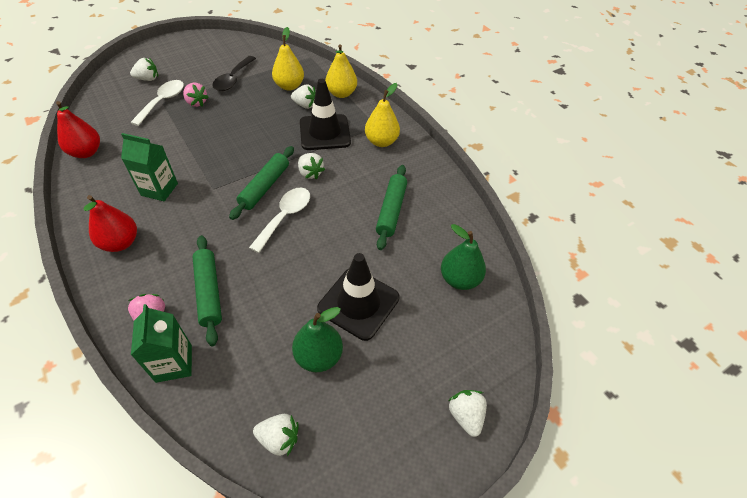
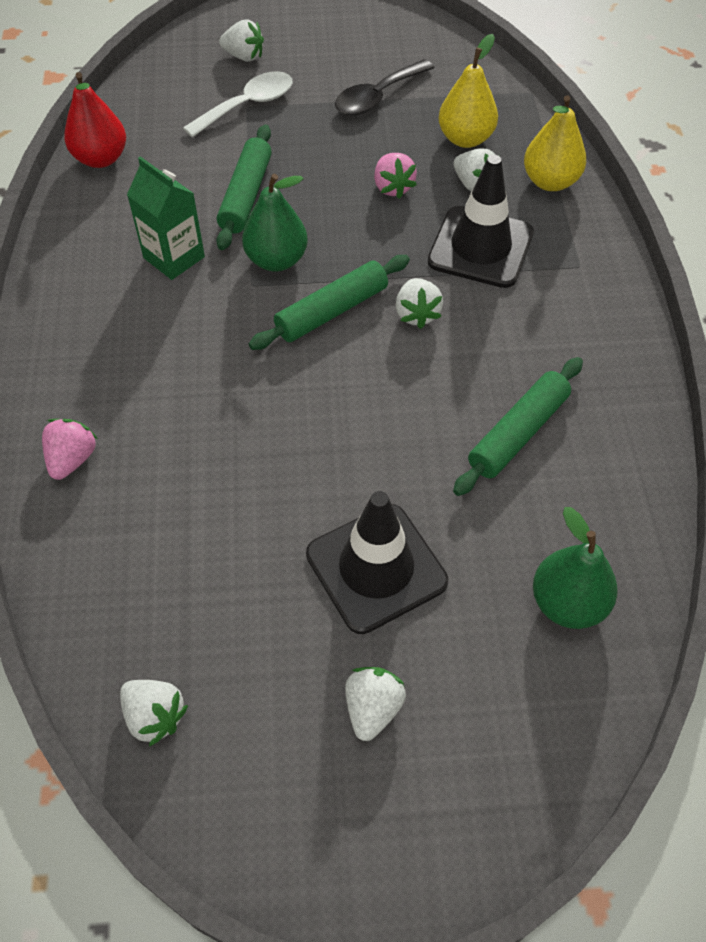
camera: 30 degrees right, 5 degrees up
red pear [84,195,137,252] -> none
green carton [131,304,192,383] -> none
pink strawberry [183,83,208,107] -> pink strawberry moved to [374,153,417,199]
green rolling pin [192,235,222,346] -> green rolling pin moved to [216,125,272,250]
white spoon [249,188,310,253] -> none
green pear [292,307,343,372] -> green pear moved to [242,174,308,272]
yellow pear [365,83,400,147] -> none
white strawberry [448,390,487,437] -> white strawberry moved to [345,667,406,741]

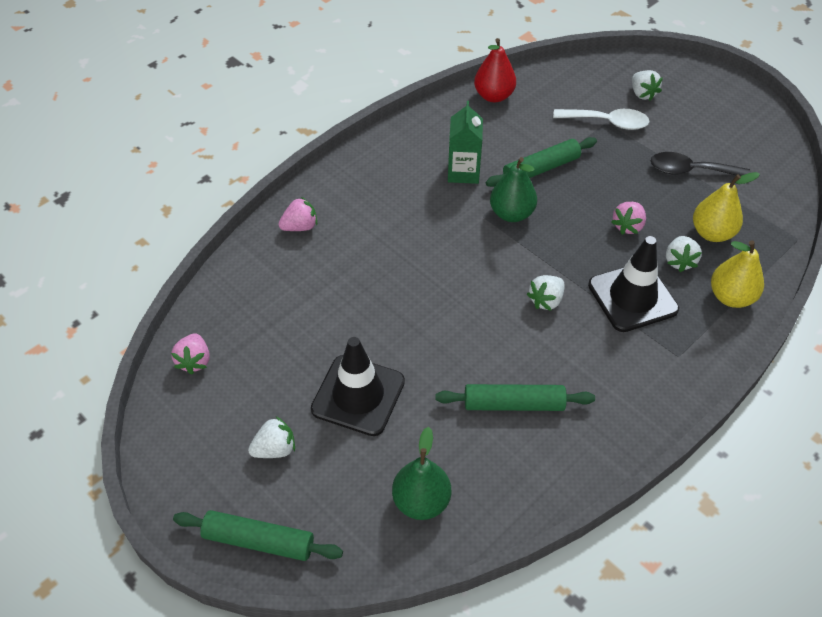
camera: 50 degrees right, 5 degrees down
white strawberry [120,680,188,747] -> pink strawberry [171,333,210,374]
green rolling pin [249,255,410,350] -> green rolling pin moved to [173,510,343,561]

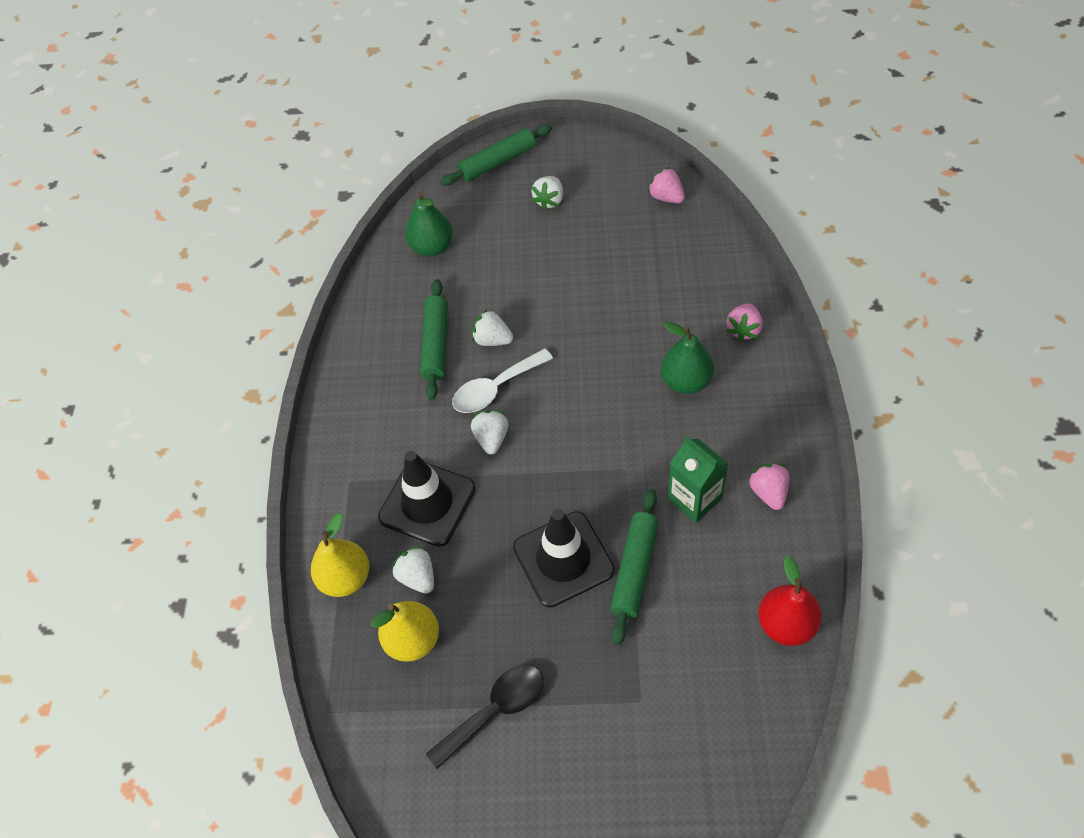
camera: 140 degrees right, 5 degrees up
black traffic cone [311,337,405,436] -> black traffic cone moved to [513,509,615,607]
green rolling pin [435,384,595,411] -> green rolling pin turned 45 degrees counterclockwise [420,279,448,400]
green pear [490,157,537,222] -> green pear moved to [661,321,714,394]
white spoon [553,109,650,130] -> white spoon moved to [452,348,553,413]
pink strawberry [611,202,646,235] -> pink strawberry moved to [749,463,789,510]
white strawberry [632,70,663,101] -> white strawberry moved to [472,310,513,346]

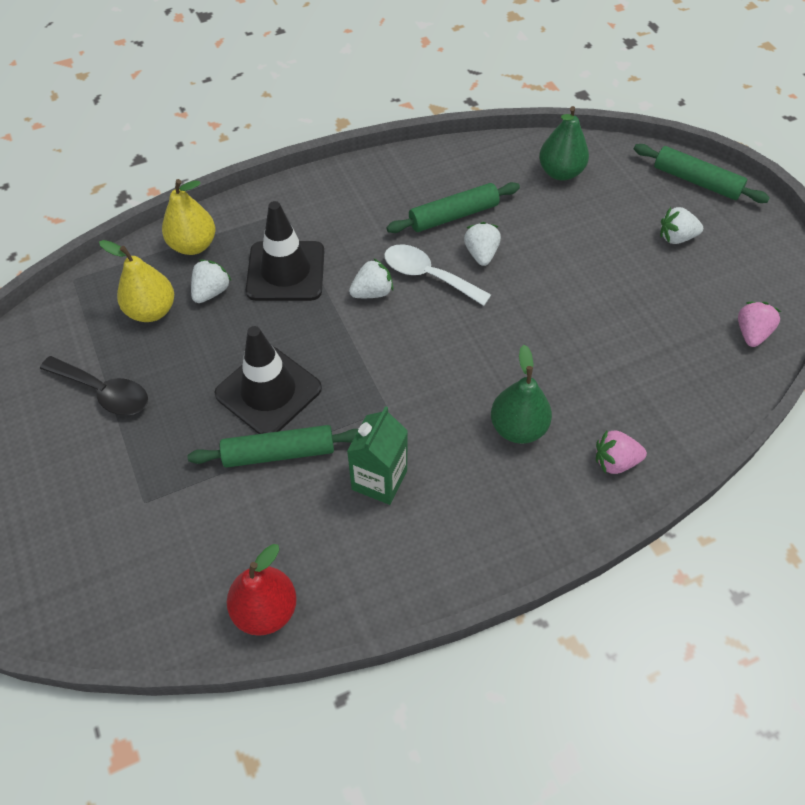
camera: 60 degrees right, 0 degrees up
pink strawberry [749,463,789,510] -> none

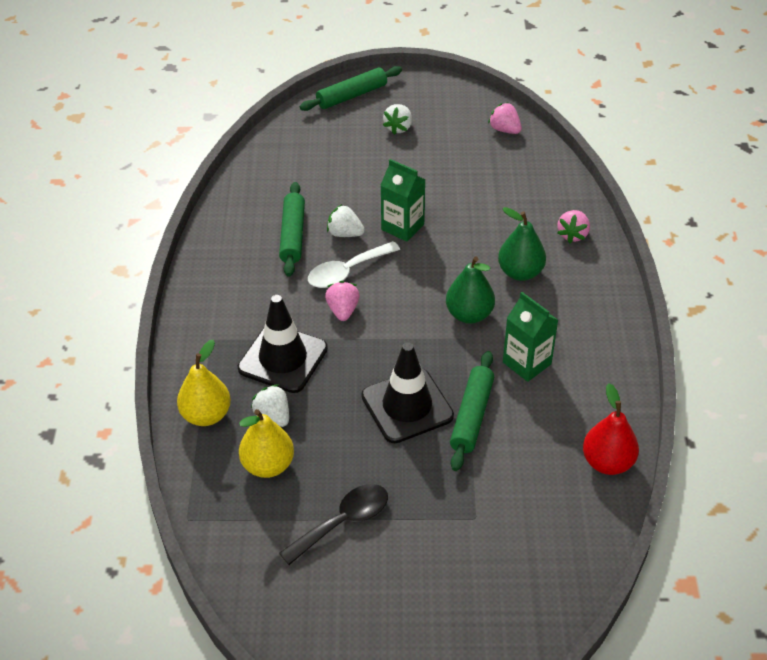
camera: 65 degrees left, 10 degrees down
white strawberry [349,258,393,298] -> pink strawberry [325,281,360,321]
green pear [539,106,589,181] -> green pear moved to [446,257,495,324]
none -> green carton [380,159,425,242]

